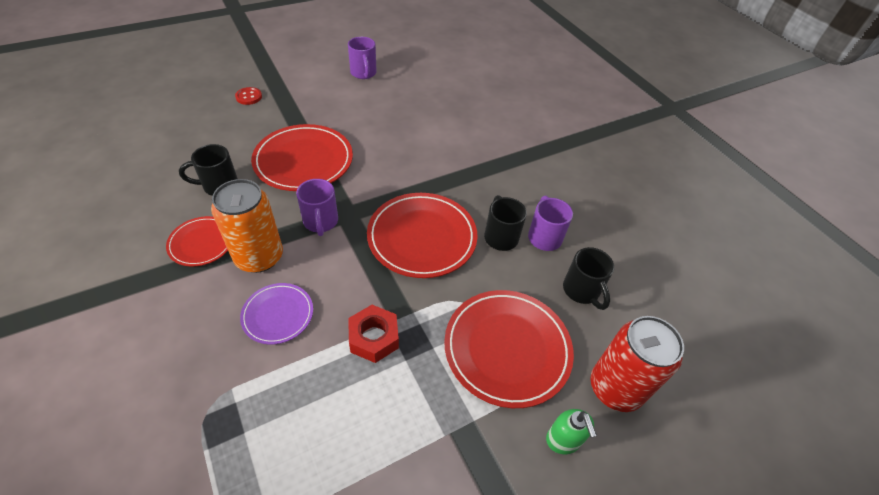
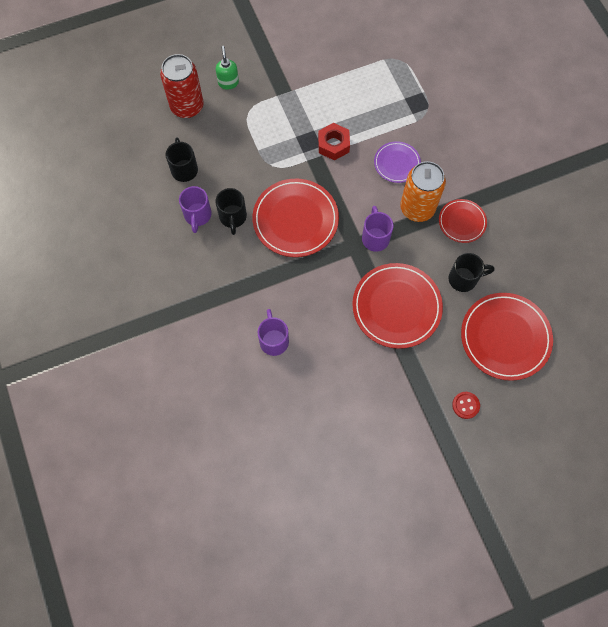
camera: 170 degrees left, 20 degrees up
purple mug [348,37,377,79] -> purple mug moved to [258,309,289,356]
red plate [444,290,574,408] -> red plate moved to [461,293,553,381]

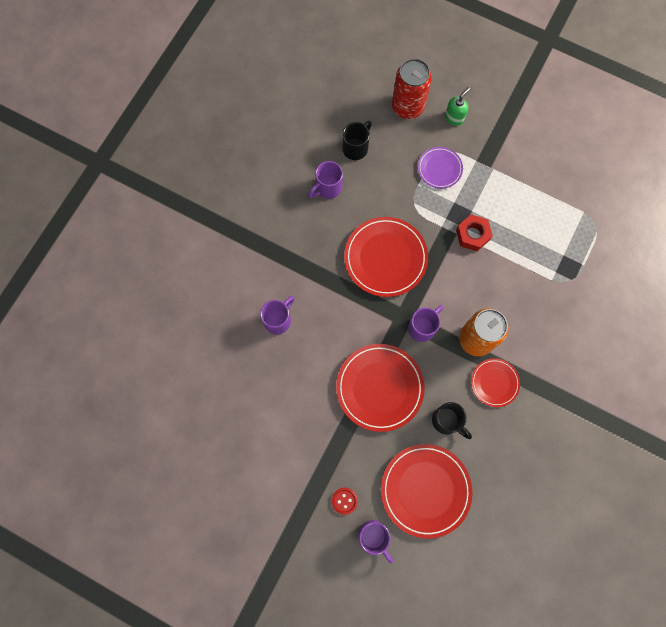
camera: 50 degrees right, 5 degrees up
black mug [215,188,247,235] -> none
purple plate [374,141,421,183] -> purple plate moved to [418,147,463,189]
none -> purple mug [358,520,393,563]

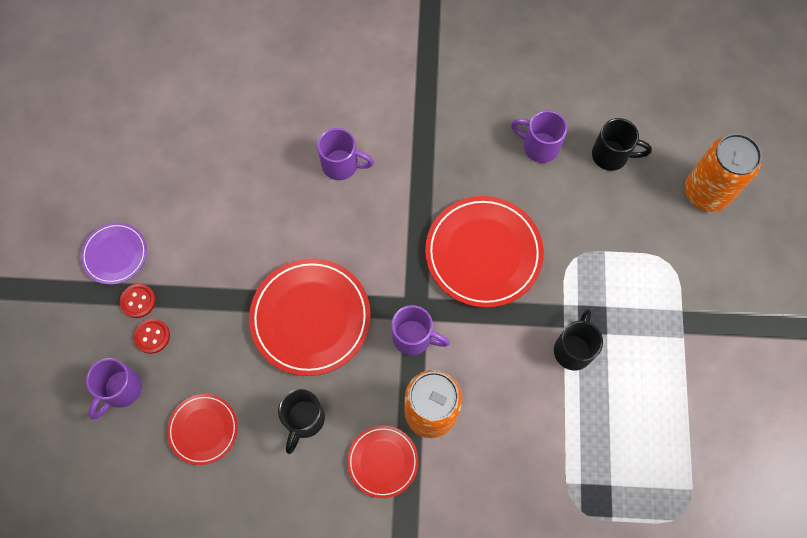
camera: 65 degrees right, 5 degrees down
red plate [381,444,472,539] -> red plate [167,394,238,465], size x0.56
red can [392,58,432,119] -> orange can [685,133,762,212]
purple plate [418,147,463,189] -> purple plate moved to [81,222,147,285]
green soap dispenser [445,87,470,126] -> none
red nut [456,214,493,251] -> black mug [554,309,603,370]
none -> red button [120,284,156,318]

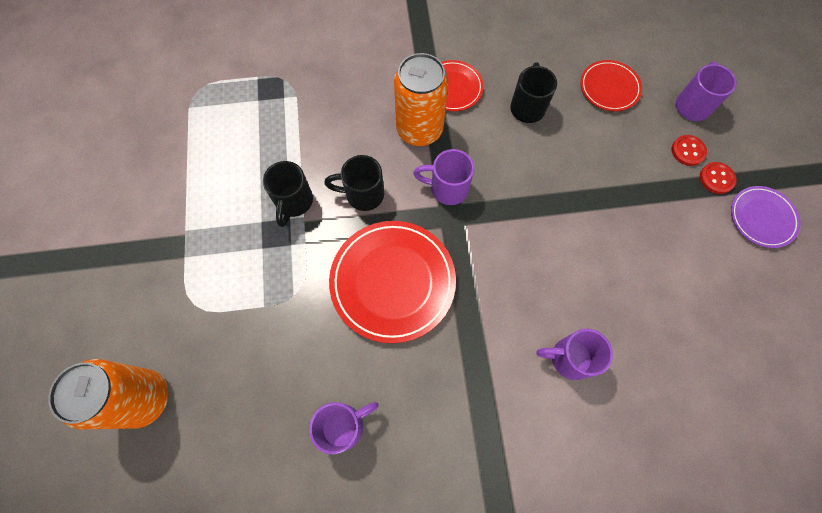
camera: 170 degrees right, 0 degrees up
red plate [249,258,371,376] -> none
purple mug [511,110,568,163] -> purple mug turned 45 degrees counterclockwise [309,402,379,454]
black mug [592,118,652,171] -> black mug moved to [324,155,384,211]

